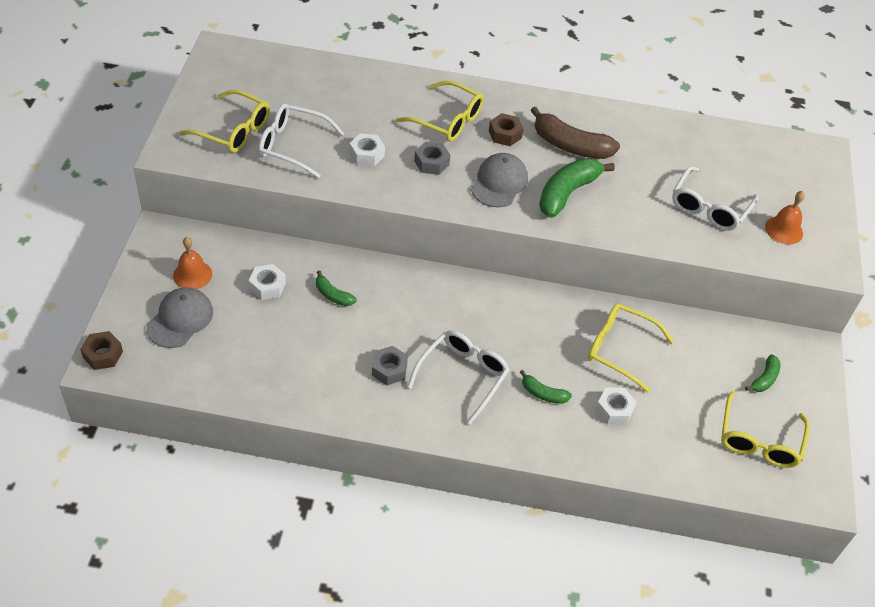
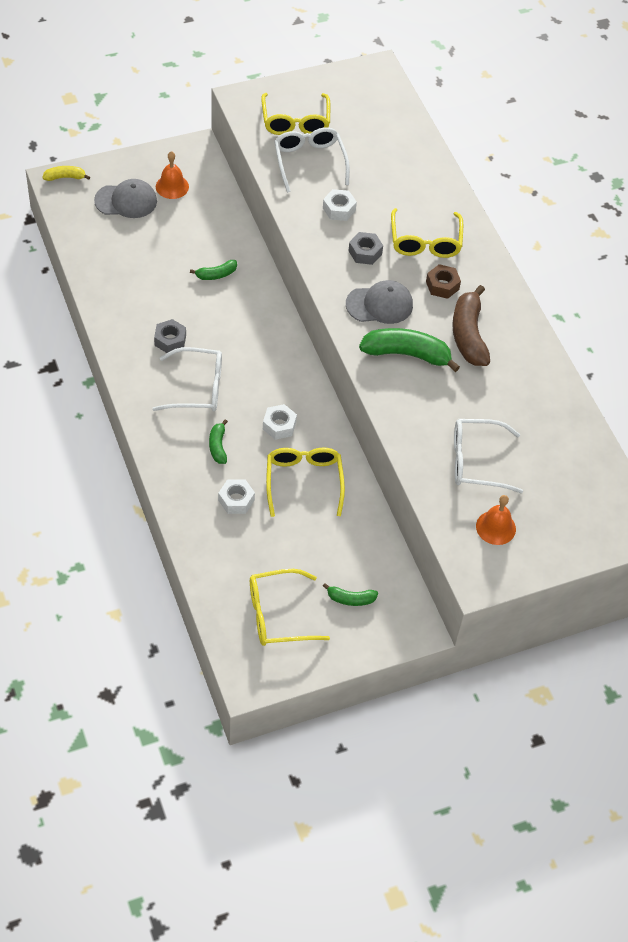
camera: 60 degrees right, 5 degrees up
brown nut [80,331,123,370] -> yellow banana [42,166,90,181]
white nut [249,264,286,300] -> white nut moved to [263,404,297,440]
green banana [316,270,356,306] -> green banana turned 120 degrees counterclockwise [190,260,237,280]

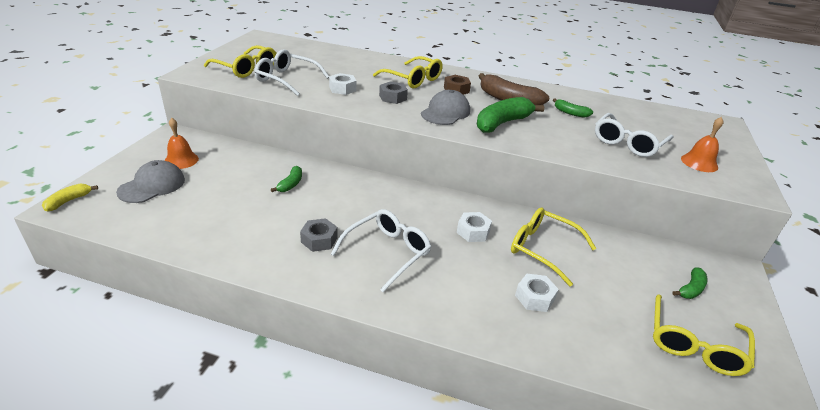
camera: 50 degrees left, 20 degrees down
green banana [209,419,228,464] -> green banana moved to [553,98,593,118]

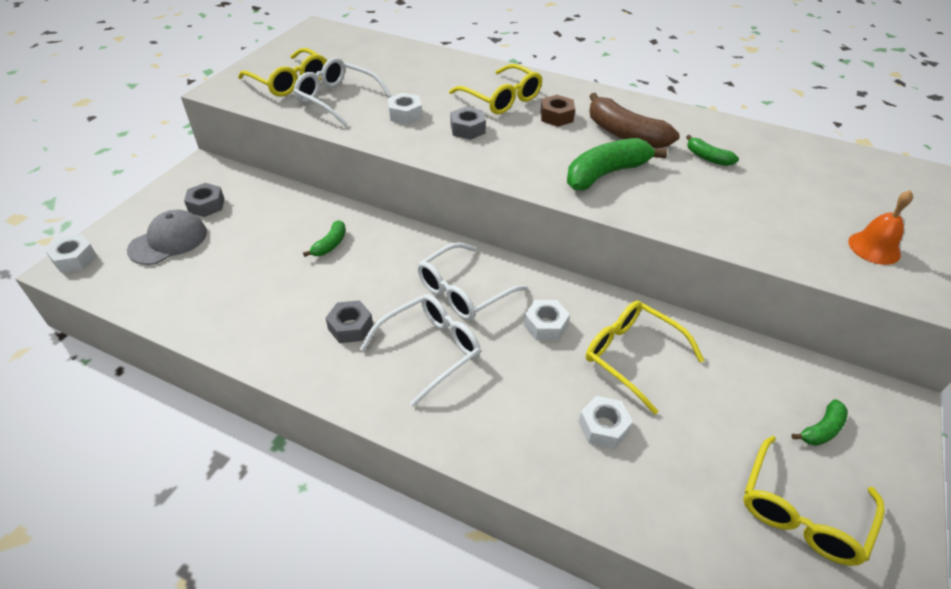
camera: 10 degrees right, 10 degrees up
yellow banana [42,184,98,211] -> white nut [46,234,97,273]
orange bell [164,118,199,169] -> grey nut [184,183,224,217]
grey cap [421,90,470,125] -> none
white glasses [595,113,674,157] -> white glasses moved to [417,242,528,320]

